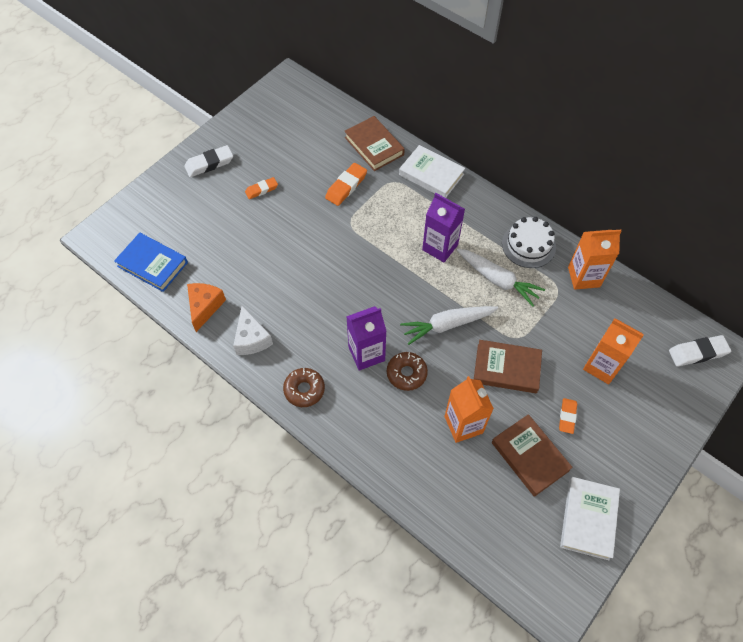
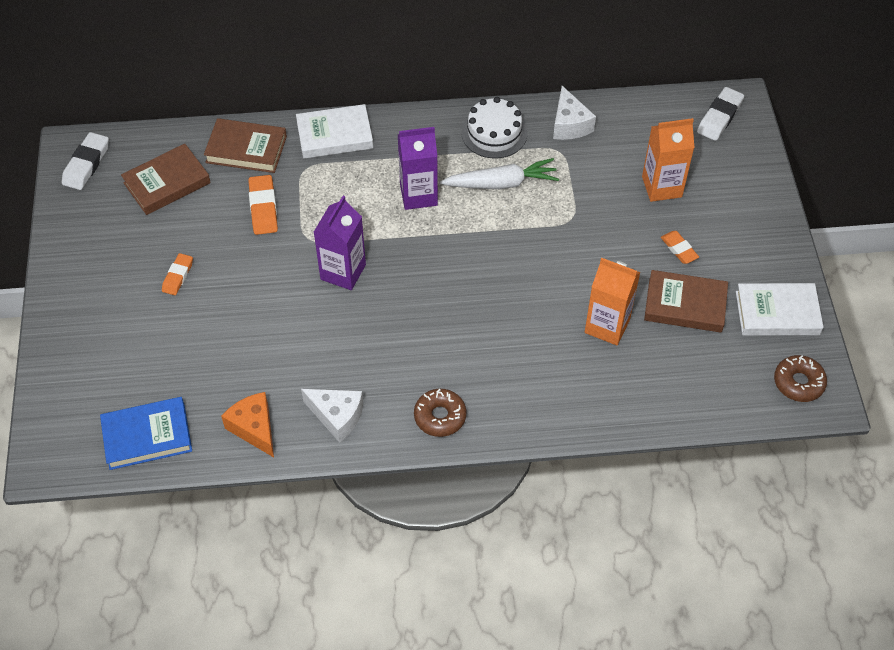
camera: 45 degrees left, 5 degrees down
white eraser [184,145,233,177] -> white eraser moved to [62,132,109,190]
purple carton [346,306,386,371] -> purple carton moved to [314,196,366,290]
brown donut [387,352,428,391] -> brown donut moved to [774,355,827,402]
white carrot [400,306,498,345] -> none
brown book [474,340,542,393] -> brown book moved to [121,144,211,215]
white book [560,477,620,560] -> white book turned 60 degrees counterclockwise [736,283,824,336]
orange carton [568,230,621,290] -> white cheese [553,86,596,140]

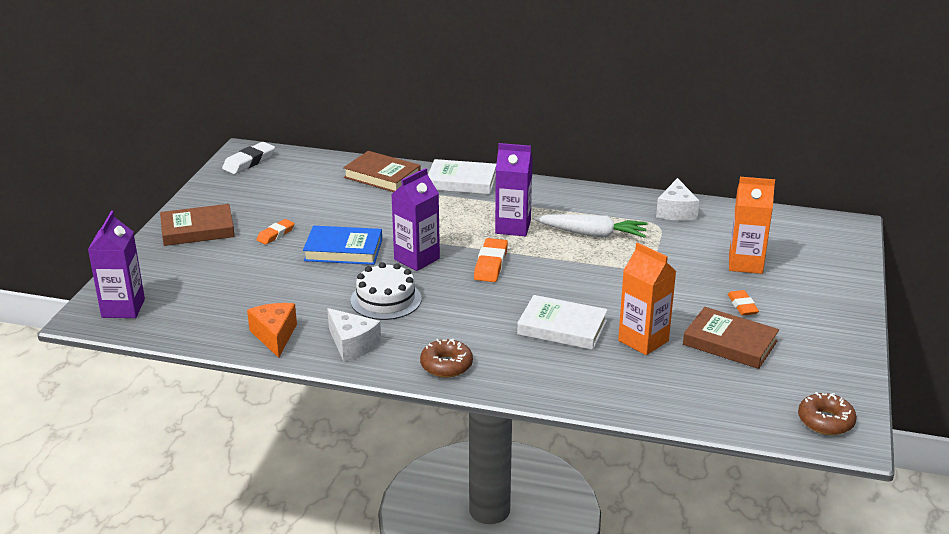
camera: 20 degrees right, 25 degrees down
blue book [100,397,192,470] -> blue book moved to [303,226,382,265]
brown book [121,144,211,215] -> brown book moved to [160,204,235,246]
orange eraser [248,175,278,235] -> orange eraser moved to [474,238,508,282]
white cake [461,97,527,159] -> white cake moved to [350,262,422,320]
white eraser [697,87,744,141] -> none
white book [736,283,824,336] -> white book moved to [517,295,608,350]
none -> purple carton [88,211,145,318]

